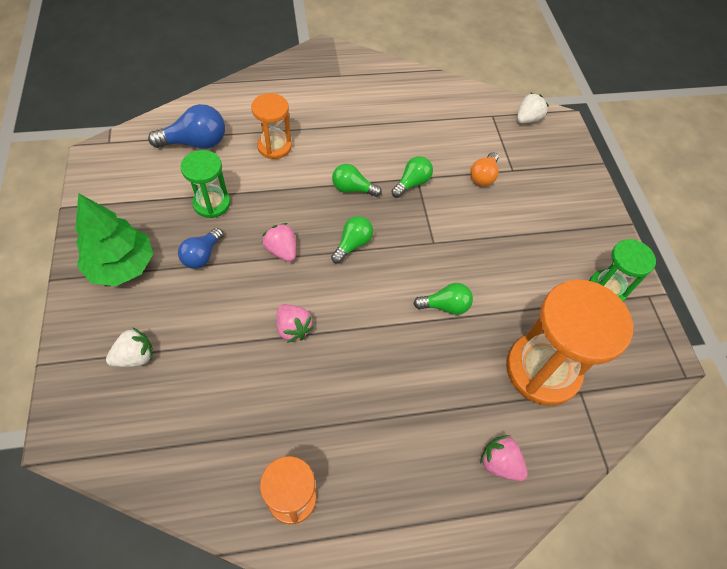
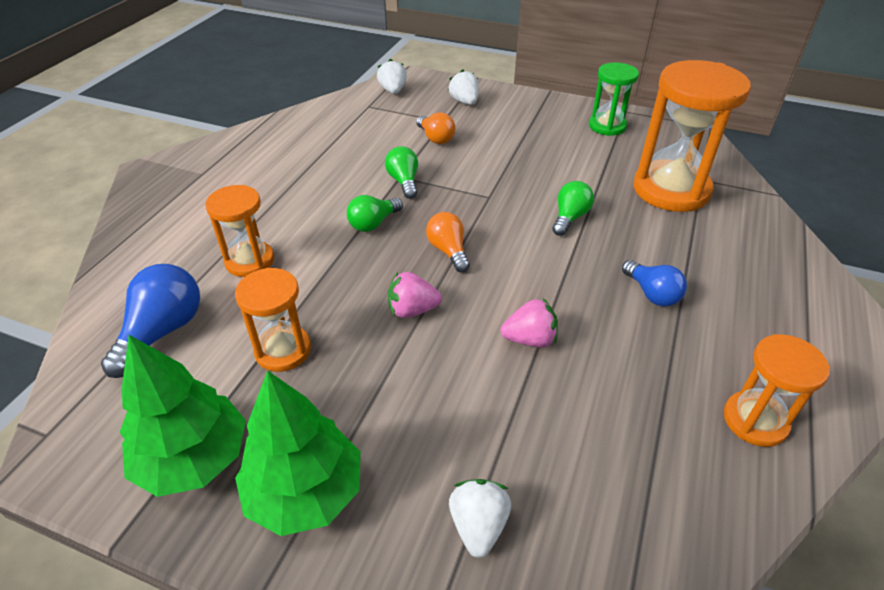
camera: 55 degrees left, 15 degrees down
blue light bulb [178,228,224,269] -> blue light bulb moved to [622,260,687,307]
green hourglass [180,150,231,218] -> orange hourglass [235,268,311,372]
green light bulb [331,216,373,264] -> orange light bulb [426,212,470,272]
pink strawberry [480,435,527,481] -> none
none -> green tree [120,335,246,497]
none -> white strawberry [448,70,478,105]

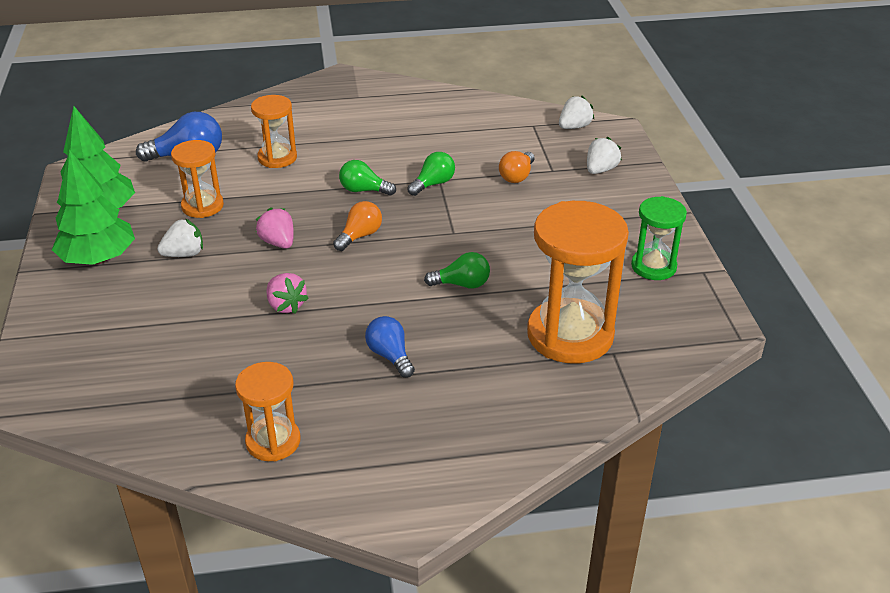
camera: 60 degrees right, 5 degrees down
white strawberry [449,479,511,558] -> white strawberry moved to [157,219,203,257]
blue light bulb [622,260,687,307] -> blue light bulb turned 120 degrees clockwise [365,316,415,378]

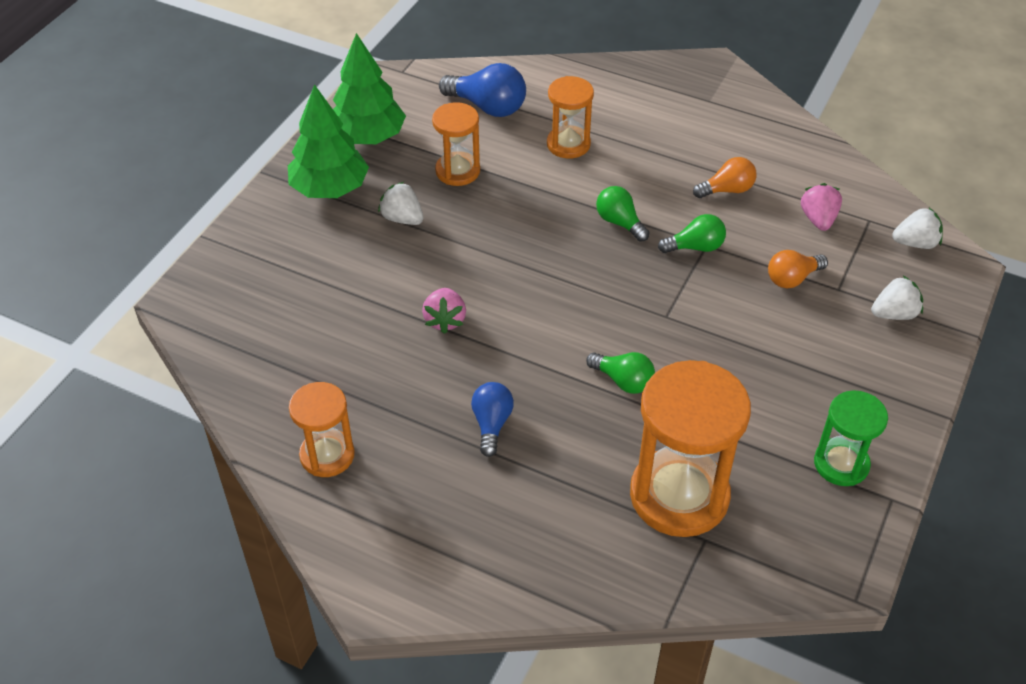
camera: 35 degrees right, 10 degrees up
white strawberry [157,219,203,257] -> white strawberry turned 150 degrees counterclockwise [378,182,423,225]
pink strawberry [256,207,294,249] -> pink strawberry moved to [801,183,842,231]
orange light bulb [333,201,382,251] -> orange light bulb moved to [693,157,756,198]

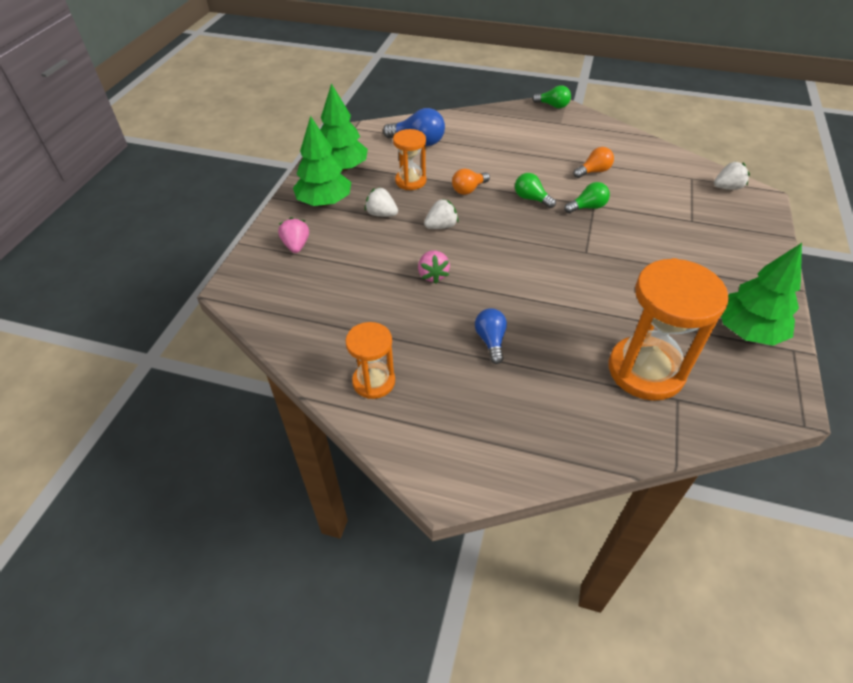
camera: 10 degrees left, 0 degrees up
orange hourglass [547,76,594,159] -> none
green light bulb [586,352,655,394] -> green light bulb moved to [532,85,571,109]
orange light bulb [768,250,828,288] -> orange light bulb moved to [452,168,490,195]
pink strawberry [801,183,842,231] -> pink strawberry moved to [278,217,309,253]
green hourglass [814,390,888,486] -> green tree [721,243,802,346]
white strawberry [871,276,923,320] -> white strawberry moved to [424,199,458,229]

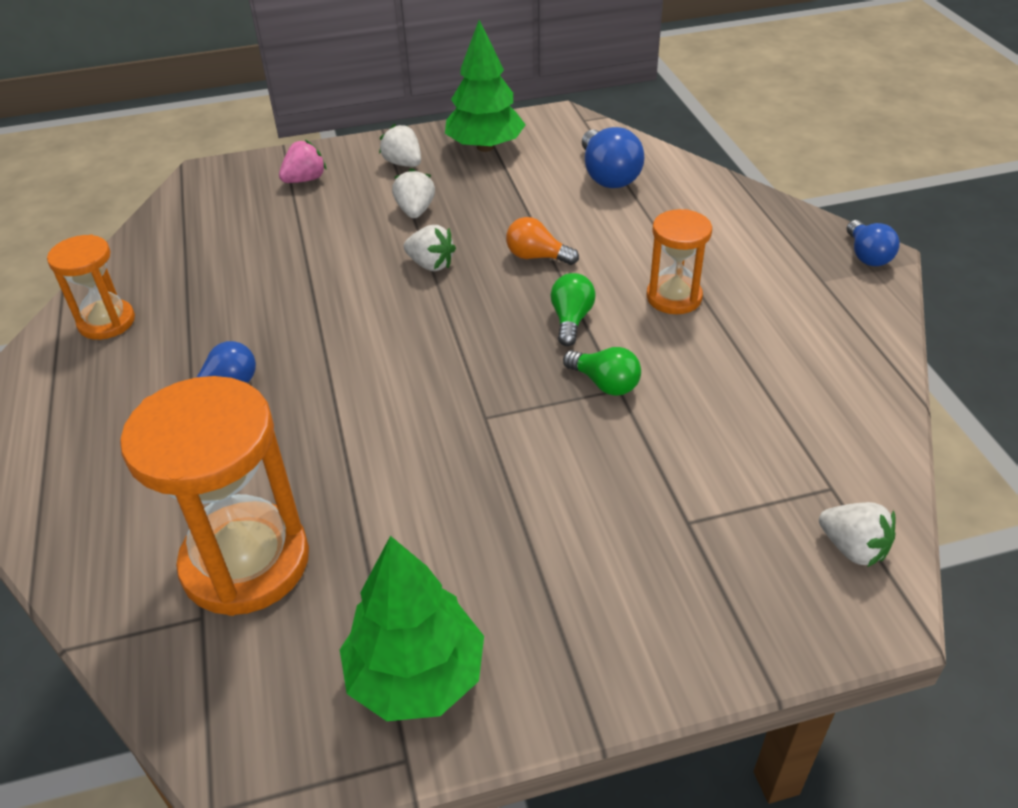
camera: 60 degrees right, 5 degrees down
green tree [293,116,351,206] -> white strawberry [379,124,421,167]
orange hourglass [393,129,426,190] -> orange hourglass moved to [646,209,712,314]
pink strawberry [418,251,450,284] -> none
green light bulb [532,85,571,109] -> blue light bulb [847,220,900,266]
orange light bulb [573,147,614,178] -> none

